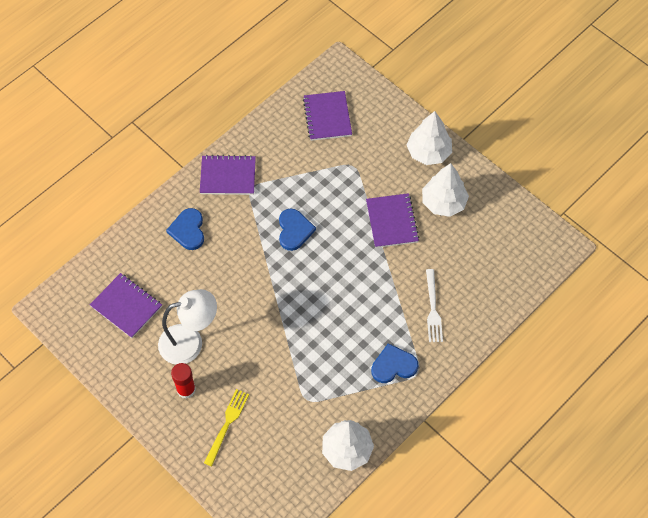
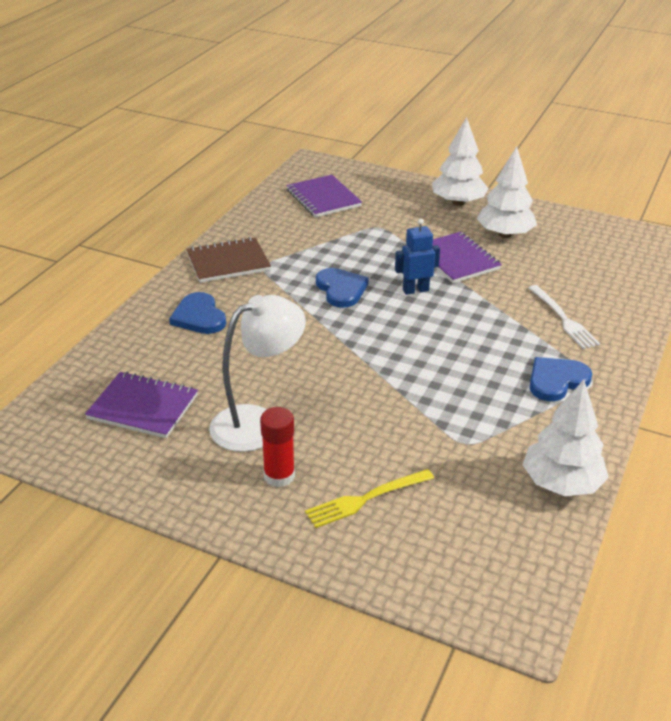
camera: 20 degrees left, 25 degrees down
purple notebook [200,155,256,195] -> brown notebook [186,237,271,283]
yellow fork [204,389,249,466] -> yellow fork turned 120 degrees counterclockwise [305,469,434,528]
none -> blue robot [395,218,440,295]

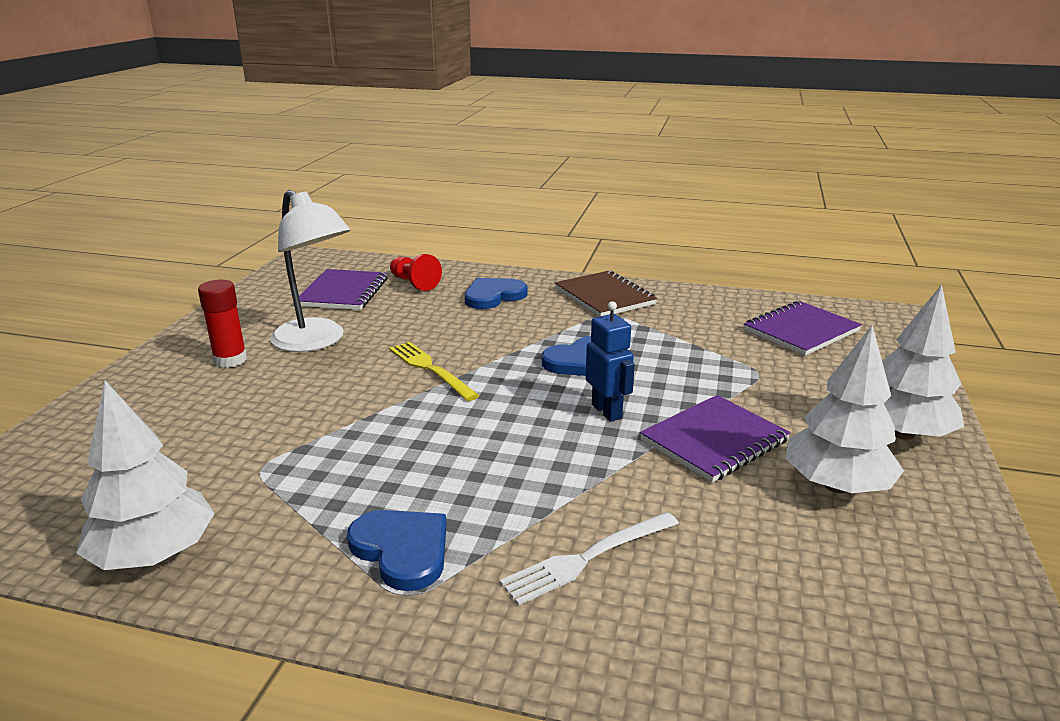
camera: 80 degrees right, 10 degrees down
yellow fork [305,469,434,528] -> yellow fork moved to [389,342,480,401]
none -> red pawn [390,254,442,291]

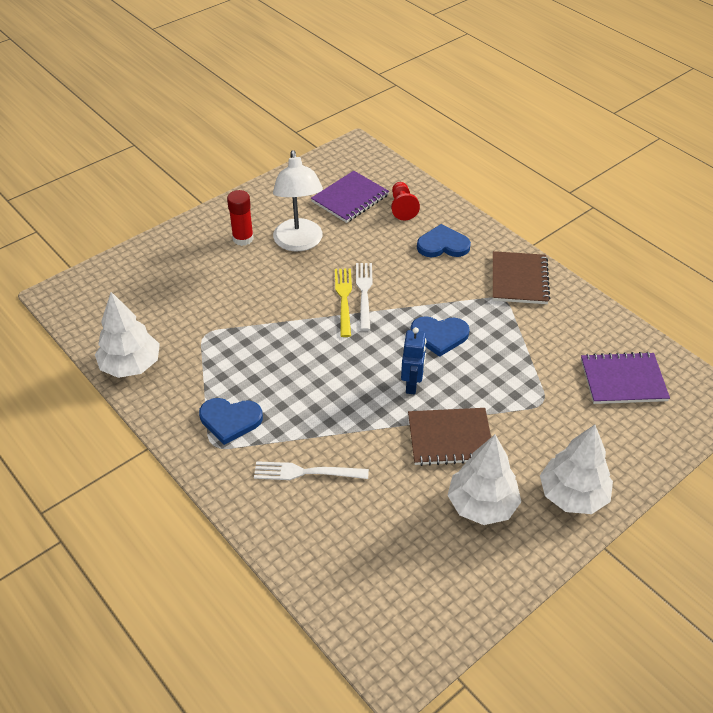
camera: 35 degrees right, 20 degrees up
blue heart [347,510,446,591] -> blue heart turned 105 degrees clockwise [199,398,263,445]
purple notebook [640,395,791,483] -> brown notebook [408,408,491,466]
none -> white fork [356,263,373,331]

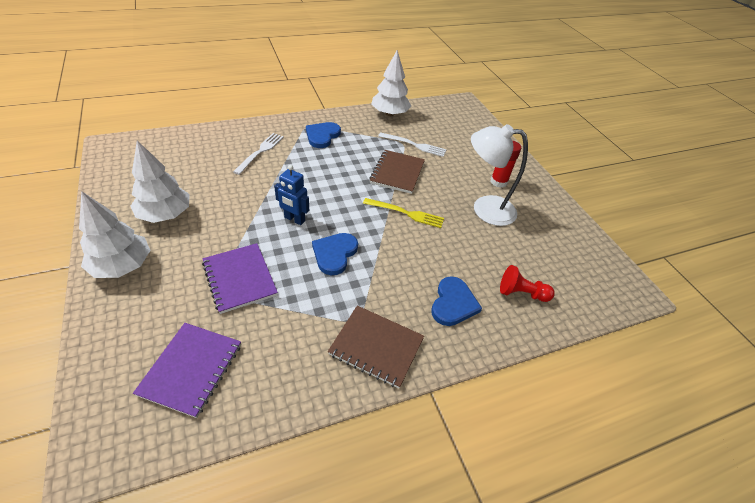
camera: 105 degrees right, 0 degrees up
purple notebook [311,171,389,223] -> purple notebook moved to [202,243,278,314]
white fork [356,263,373,331] -> white fork moved to [378,132,447,157]
brown notebook [408,408,491,466] -> brown notebook moved to [369,150,425,194]

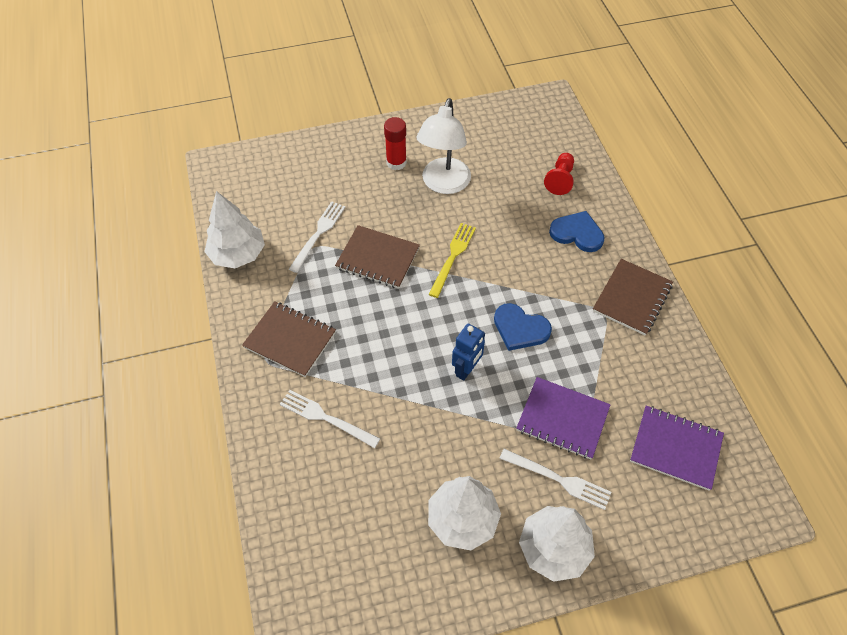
camera: 80 degrees left, 10 degrees up
purple notebook [202,243,278,314] -> purple notebook turned 45 degrees clockwise [516,377,611,459]
blue heart [306,122,341,148] -> brown notebook [242,301,336,377]
none -> white fork [499,449,611,510]

